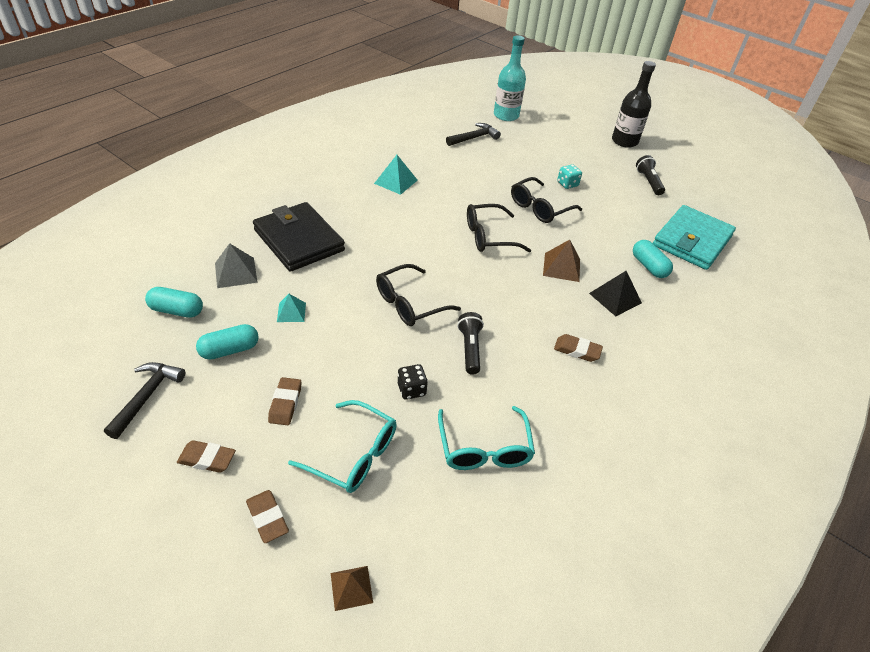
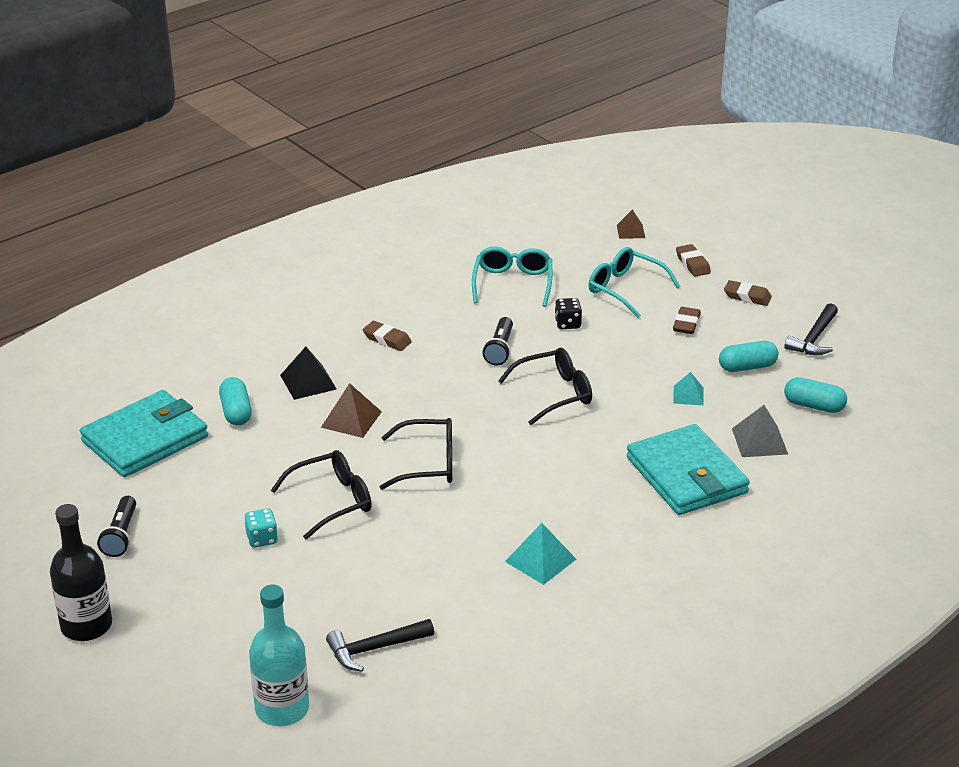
camera: 165 degrees left, 10 degrees down
black wallet [253,202,345,272] -> turquoise wallet [627,424,750,515]

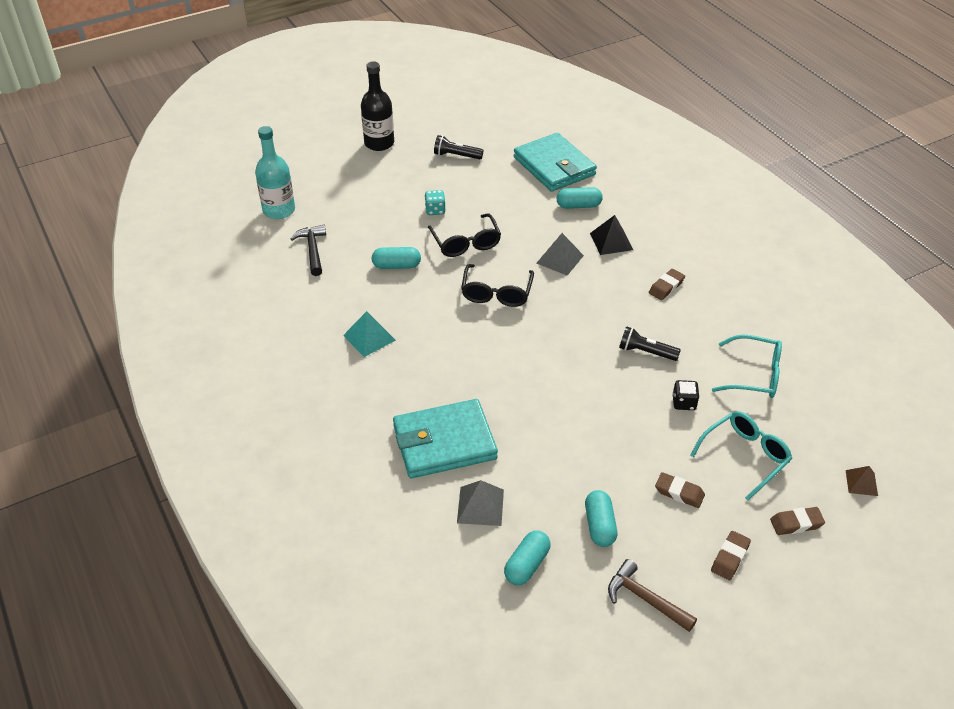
camera: 100 degrees right, 10 degrees up
brown pyramid [321,383,382,438] -> grey pyramid [536,233,584,276]
black glasses [498,348,592,425] -> none
turquoise pyramid [673,372,704,405] -> none
black hammer [784,303,838,355] -> brown hammer [608,559,697,632]
none -> turquoise capsule [372,247,421,269]

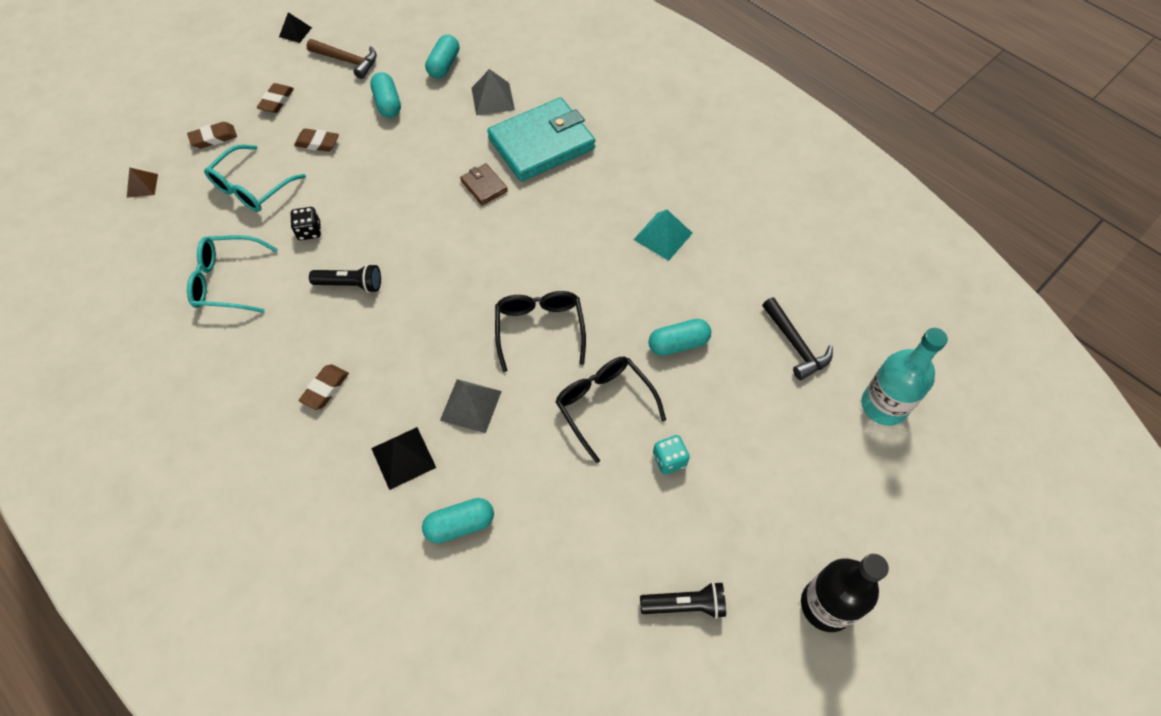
camera: 165 degrees right, 15 degrees up
turquoise wallet [514,133,597,192] -> none
none -> black pyramid [279,12,312,43]
none -> brown wallet [460,163,508,205]

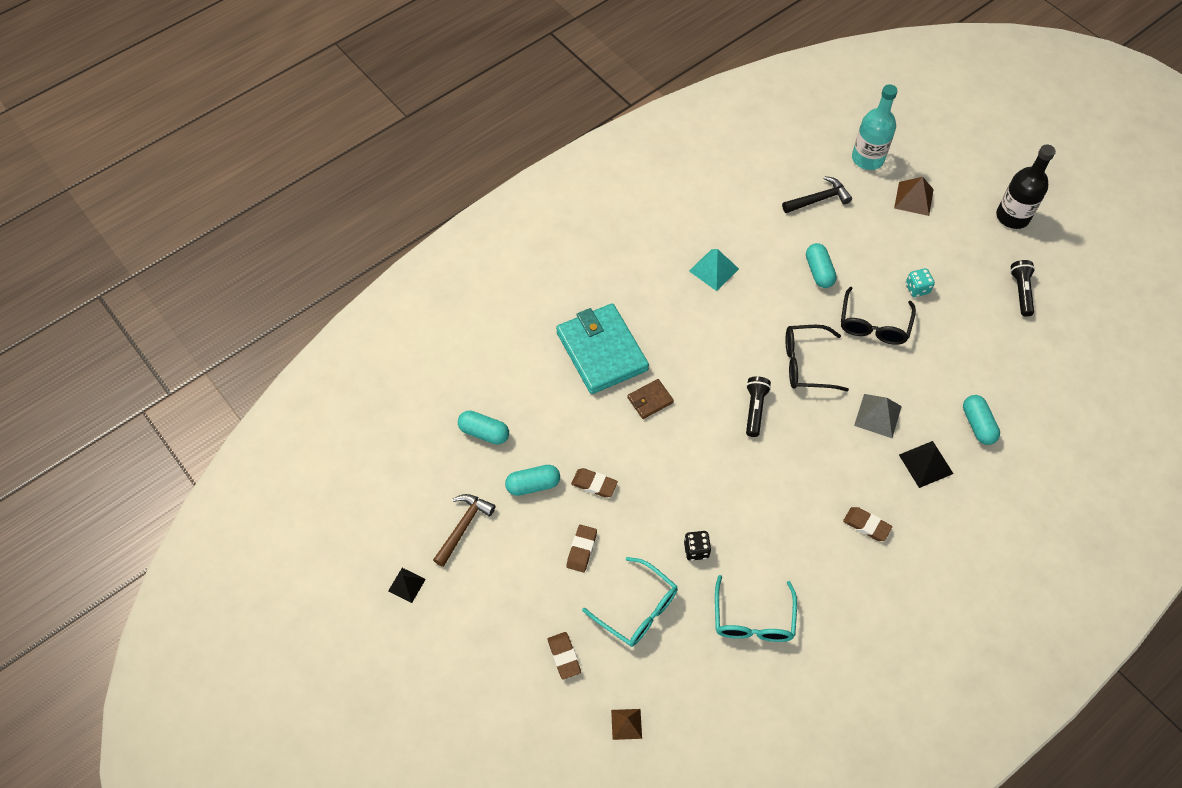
camera: 85 degrees left, 0 degrees up
brown eraser [257,83,294,113] -> brown eraser moved to [571,468,618,497]
black flashlight [309,264,381,293] -> black flashlight moved to [746,376,771,437]
grey pyramid [471,69,515,116] -> none
black glasses [555,357,666,463] -> black glasses turned 45 degrees counterclockwise [841,286,916,345]
none -> brown pyramid [894,177,934,216]

